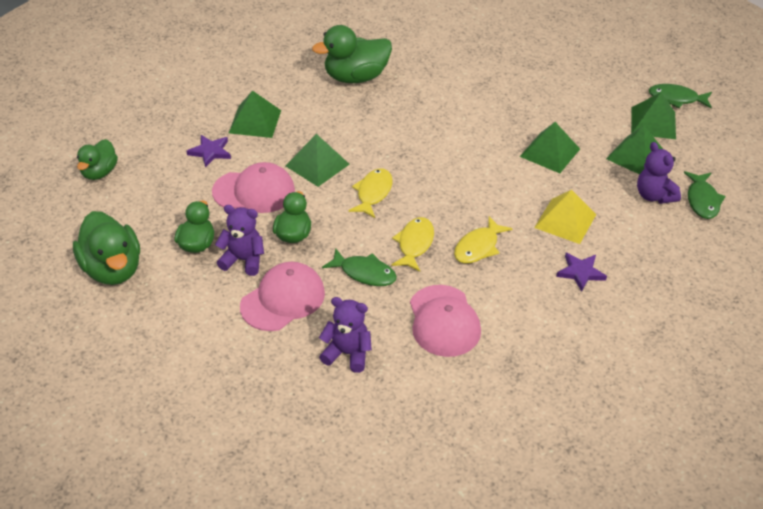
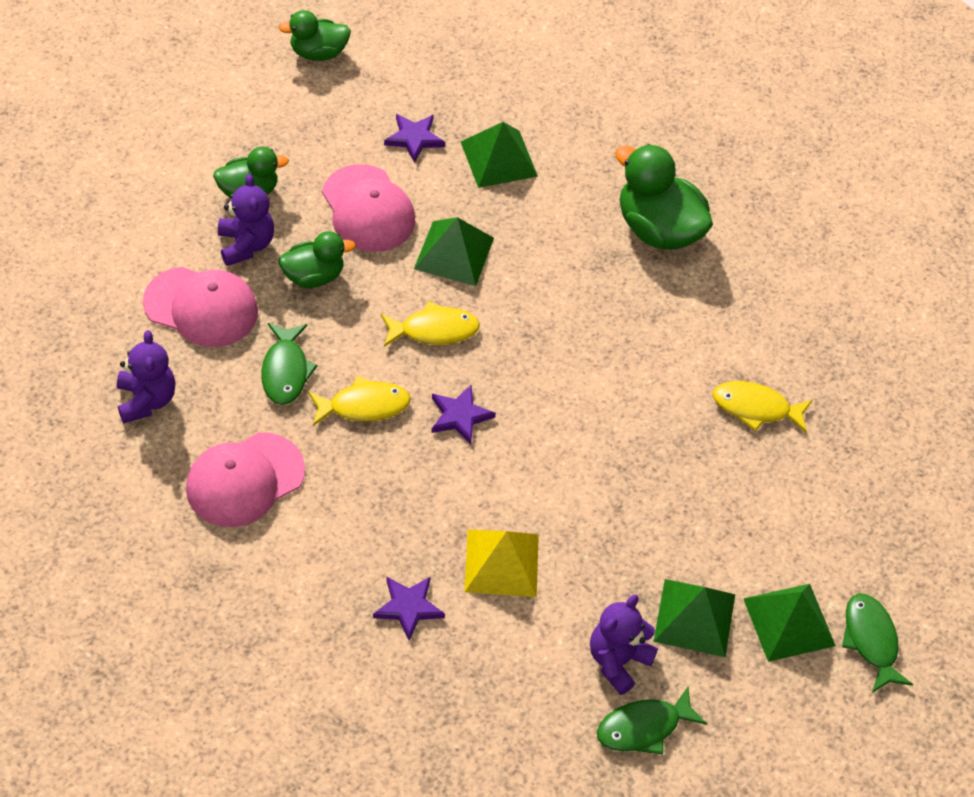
camera: 60 degrees right, 10 degrees up
green duck [73,211,140,285] -> none
yellow fish [454,216,512,263] -> yellow fish moved to [713,381,812,433]
green pyramid [520,122,580,173] -> none
none -> purple star [431,385,496,445]

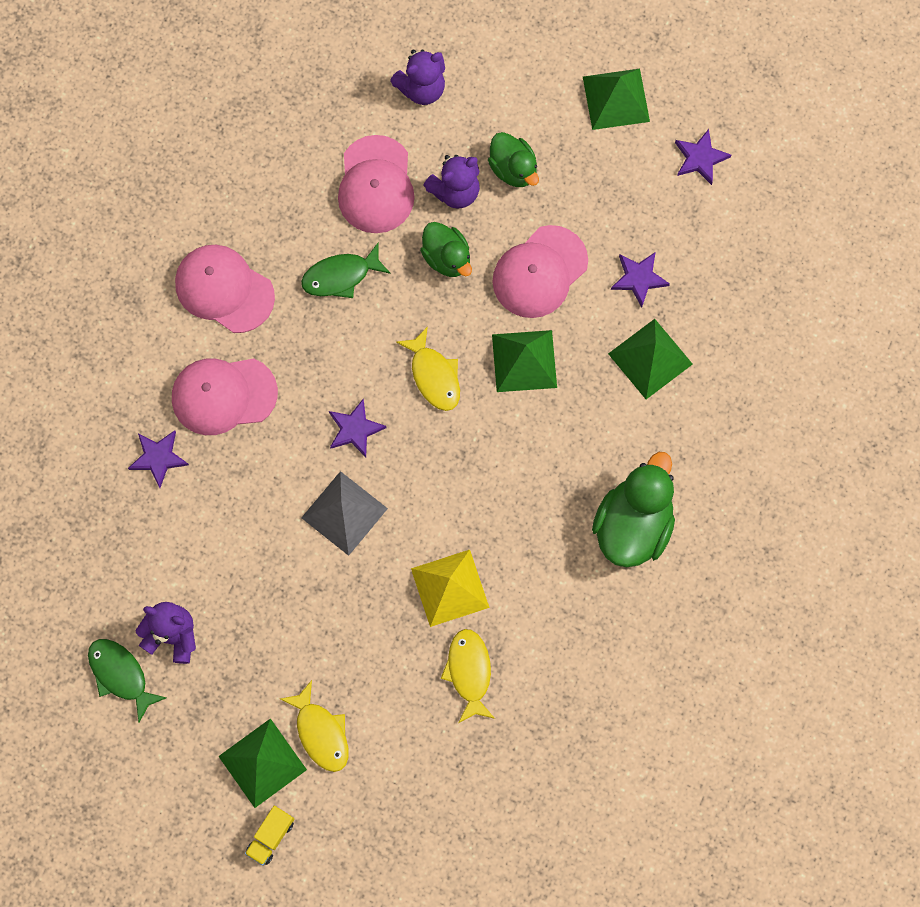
camera: 75 degrees right, 20 degrees up
purple teddy bear [117,330,176,423] -> purple teddy bear moved to [390,50,445,105]
green duck [279,10,351,61] -> purple star [675,129,731,185]
yellow fish [308,376,411,426] -> yellow fish moved to [280,680,349,772]
yellow pyramid [464,530,539,597] -> yellow pyramid moved to [411,550,490,627]
green pyramid [653,579,735,657] -> green pyramid moved to [583,69,650,130]
green fish [842,593,913,693] -> yellow truck [245,806,294,866]
none -> pink cap [172,358,278,435]
none -> grey pyramid [301,471,388,556]

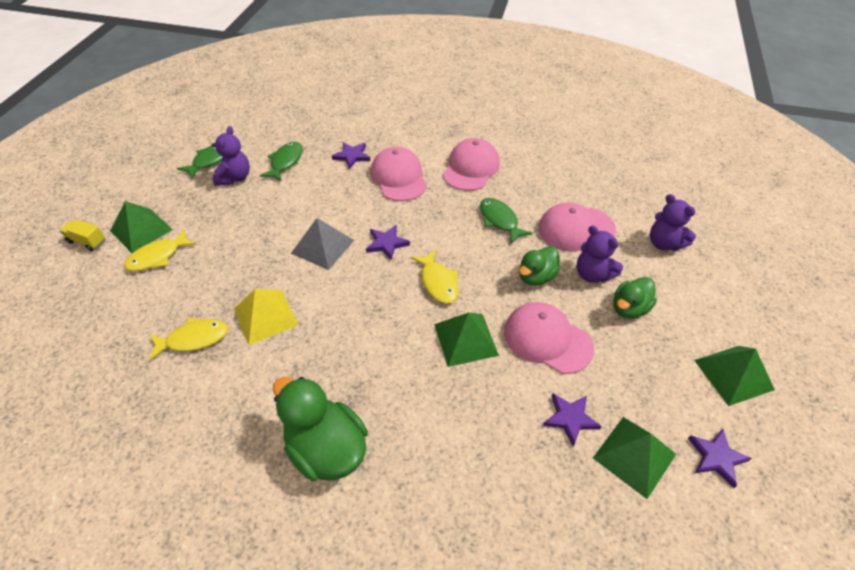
camera: 80 degrees right, 25 degrees down
yellow fish [396,326,460,411] -> yellow fish turned 75 degrees counterclockwise [411,250,459,304]
green duck [592,452,675,567] -> green duck turned 150 degrees counterclockwise [273,377,368,481]
green pyramid [608,319,693,399] -> green pyramid moved to [593,417,676,499]
none -> green fish [260,142,303,182]

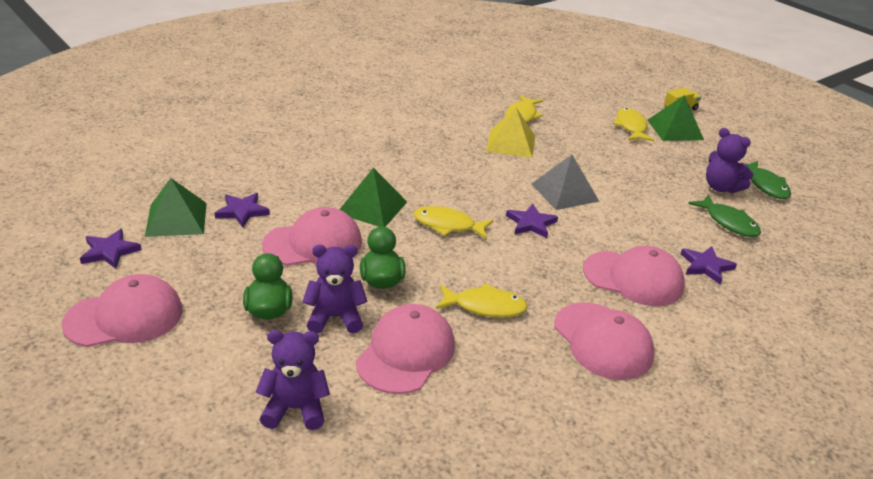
camera: 125 degrees right, 15 degrees down
green duck [273,377,368,481] -> none
green fish [480,198,532,244] -> yellow fish [436,283,528,318]
green pyramid [694,346,775,406] -> pink cap [62,274,183,347]

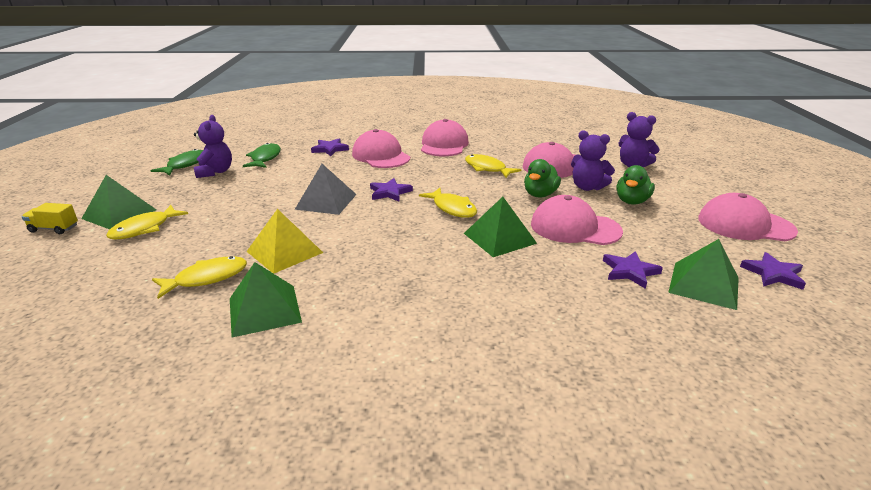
camera: 140 degrees left, 5 degrees down
none -> green pyramid [230,262,302,338]

